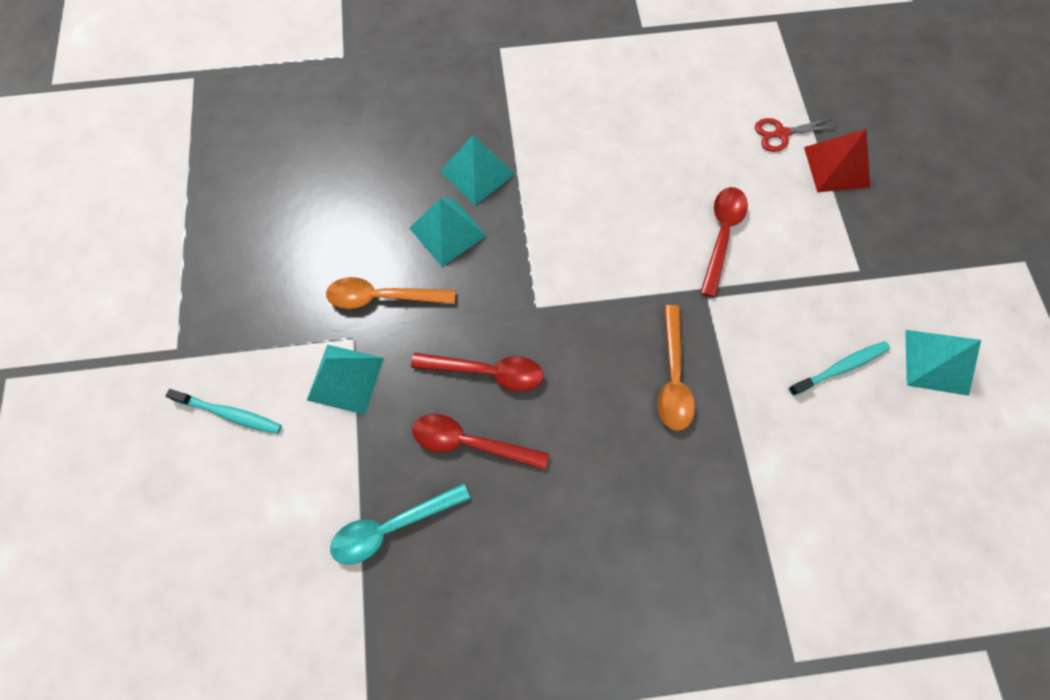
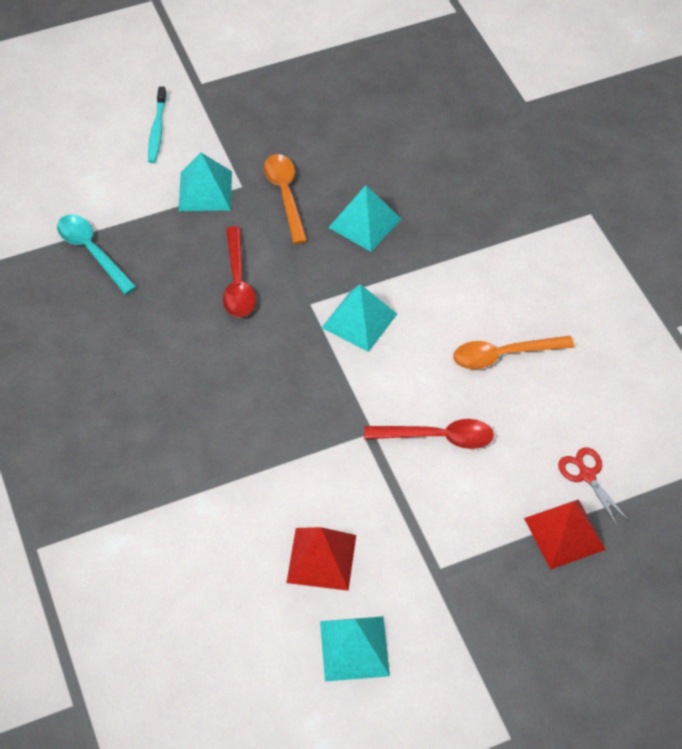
camera: 75 degrees right, 15 degrees down
red spoon [412,414,549,470] -> none
turquoise pyramid [440,135,515,205] -> turquoise pyramid moved to [322,284,397,352]
orange spoon [658,305,695,431] -> orange spoon moved to [453,336,574,369]
turquoise toothbrush [789,341,890,396] -> red pyramid [286,527,356,591]

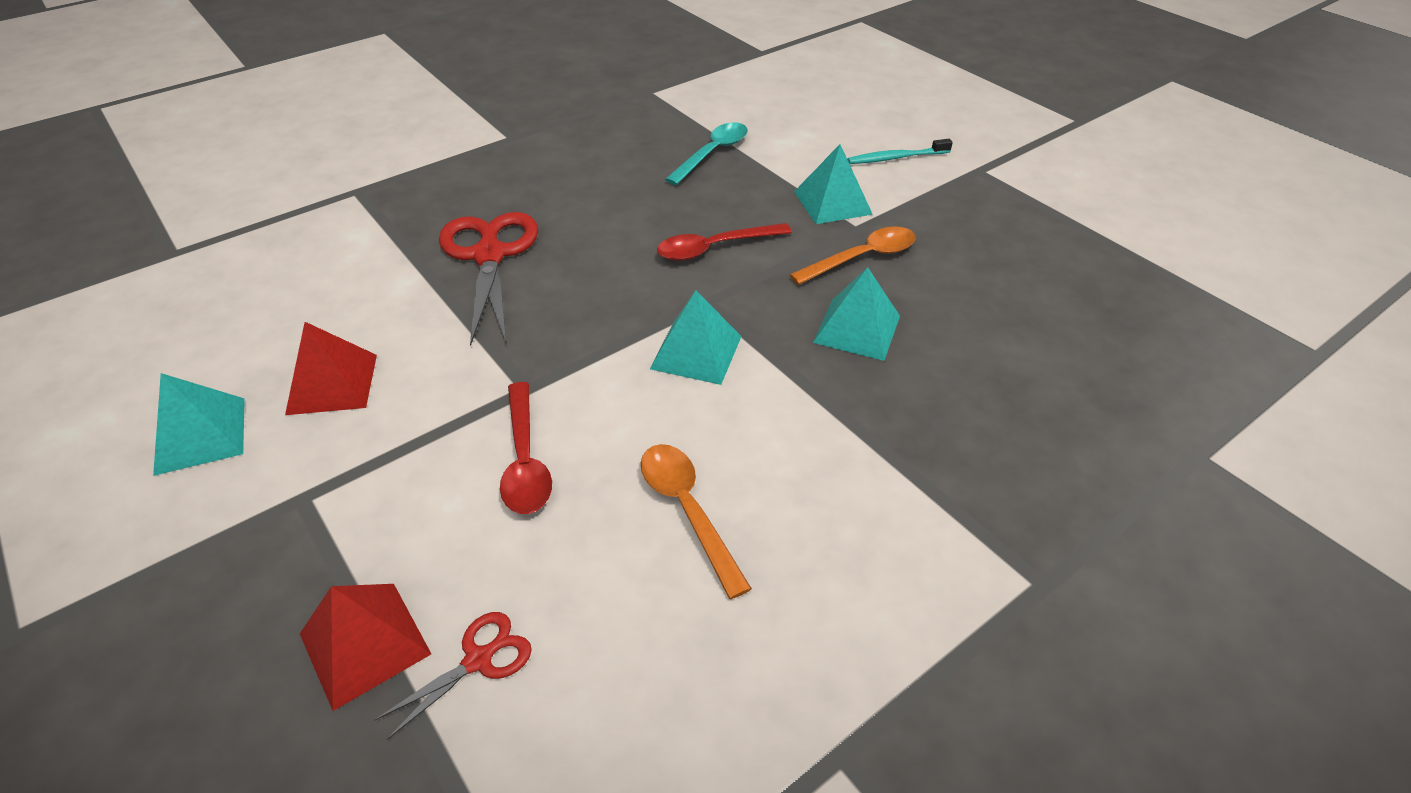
camera: 75 degrees right, 10 degrees down
none -> red scissors [439,212,538,346]

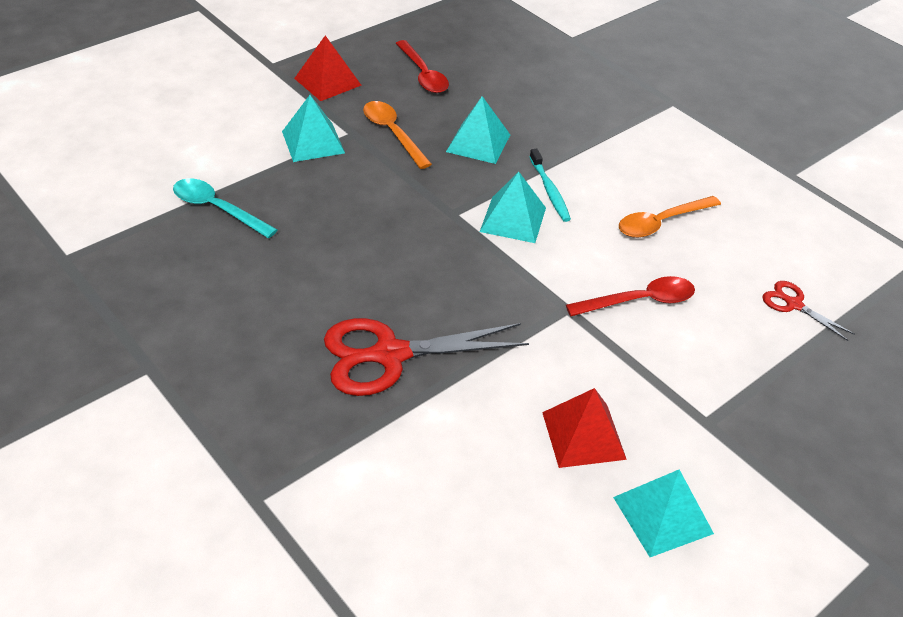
camera: 95 degrees left, 0 degrees up
red pyramid [300,584,431,711] -> red pyramid moved to [294,35,362,101]
red spoon [657,223,792,261] -> red spoon moved to [395,40,449,93]
turquoise toothbrush [847,139,953,164] -> turquoise toothbrush moved to [530,148,571,222]

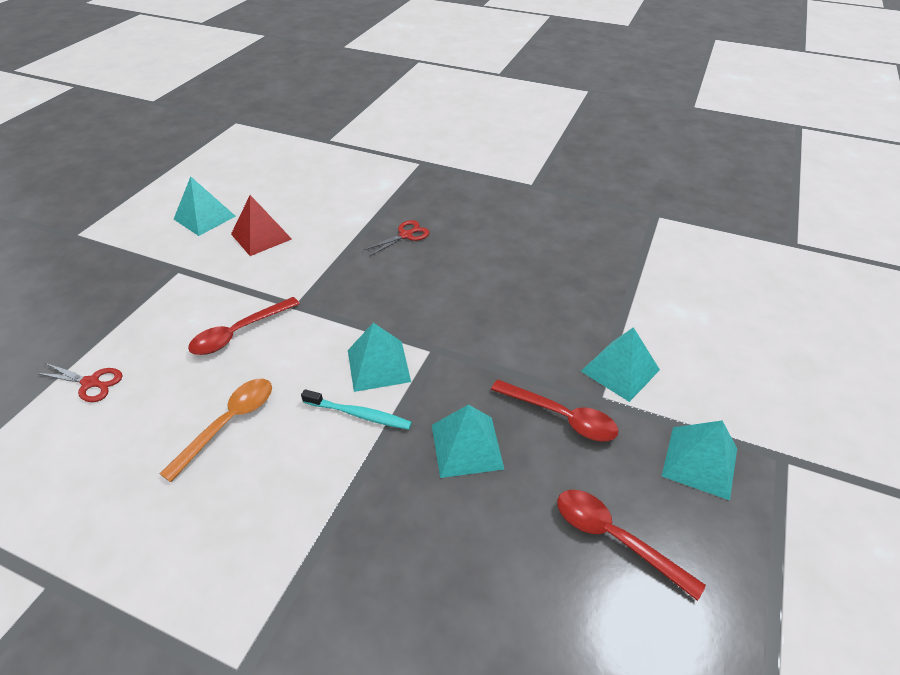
camera: 155 degrees right, 0 degrees up
turquoise spoon [173,179,278,238] -> none
red pyramid [294,35,362,101] -> turquoise pyramid [662,421,737,500]
red scissors [324,318,529,396] -> red scissors [363,220,429,256], size x0.49
orange spoon [363,101,432,169] -> red spoon [491,379,619,442]
turquoise toothbrush [530,148,571,222] -> turquoise toothbrush turned 150 degrees clockwise [301,389,412,430]

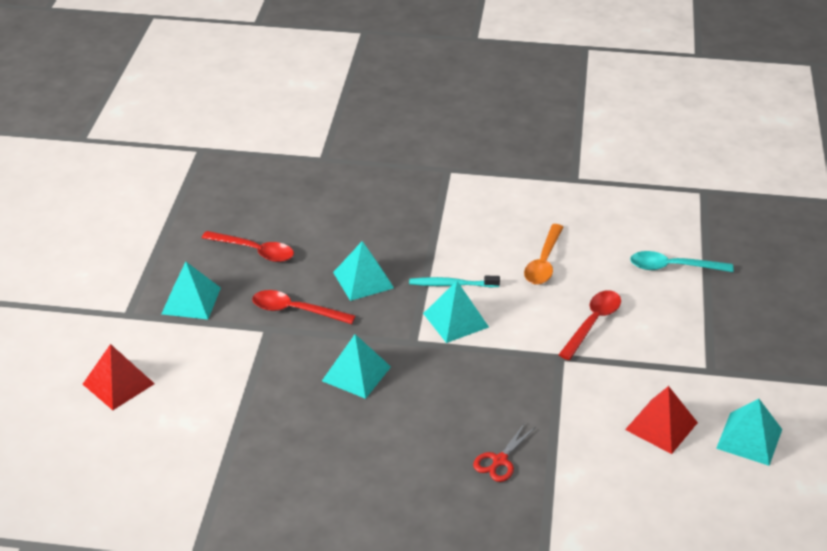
camera: 165 degrees right, 5 degrees down
red scissors [36,363,122,402] -> turquoise spoon [630,251,734,272]
turquoise pyramid [581,327,660,402] -> turquoise pyramid moved to [322,334,391,399]
none -> red pyramid [83,344,155,410]

